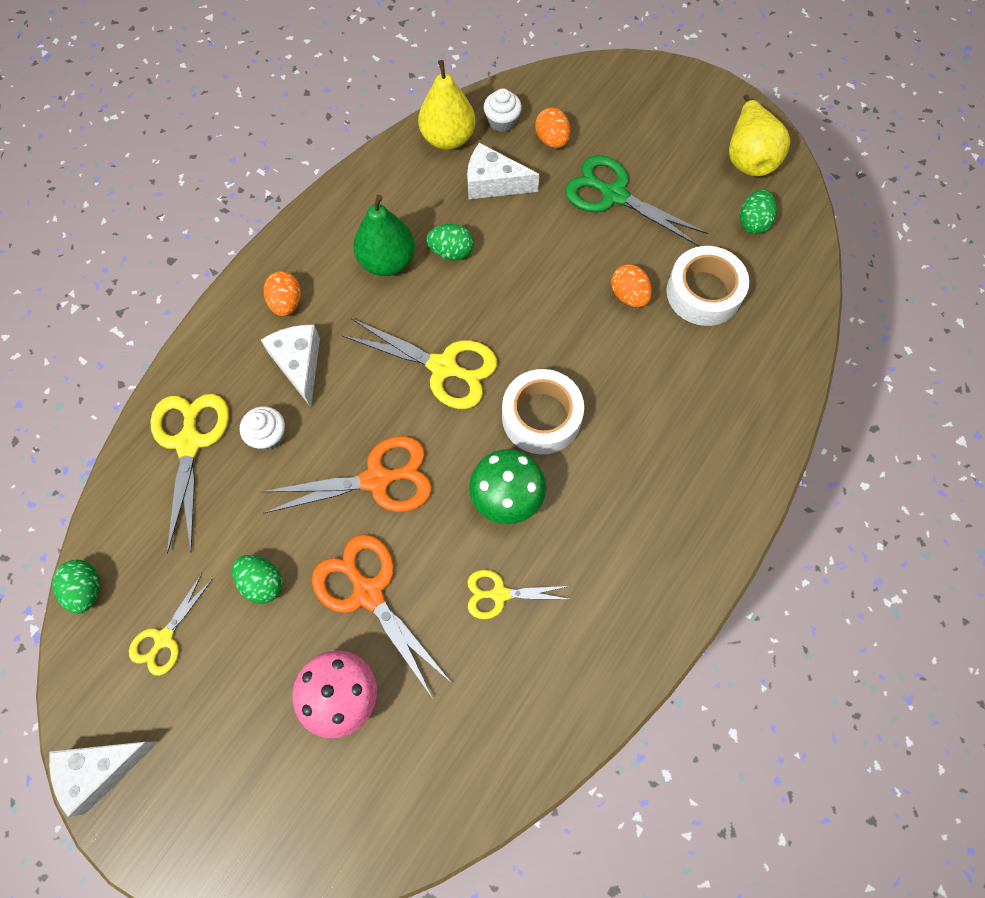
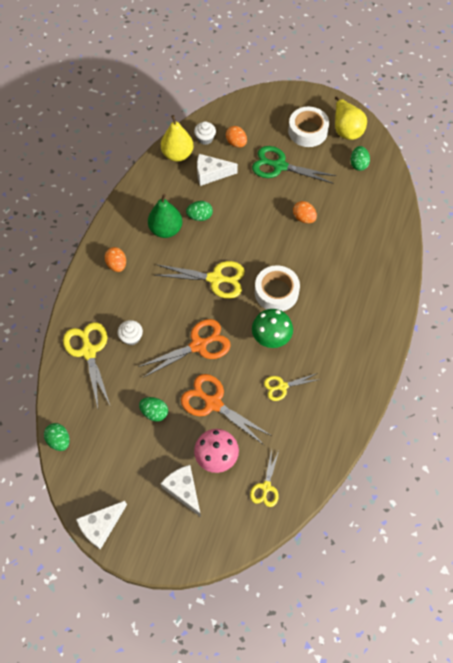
camera: 15 degrees left, 5 degrees down
yellow scissors [129,573,212,676] -> yellow scissors moved to [250,449,279,507]
white cheese [261,325,320,407] -> white cheese moved to [160,465,201,517]
white tape [666,246,749,326] -> white tape moved to [288,107,329,147]

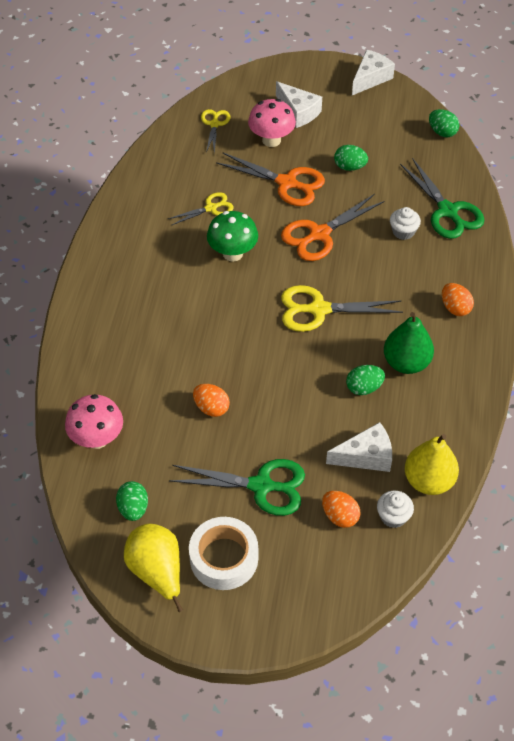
camera: 170 degrees right, 10 degrees down
yellow scissors [63,322,111,408] -> green scissors [400,158,484,239]
white tape [255,265,300,311] -> none
none -> pink mushroom [65,394,123,449]

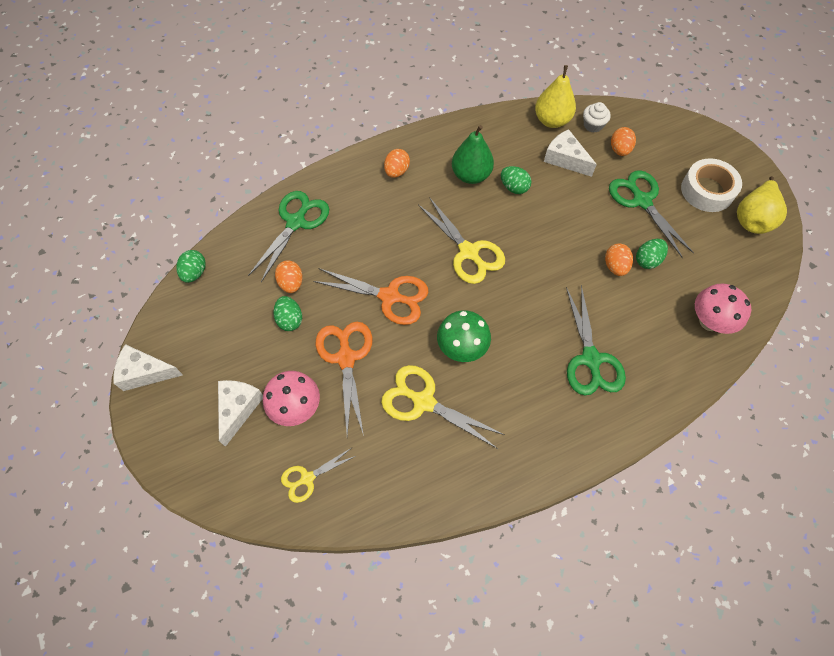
camera: 125 degrees left, 10 degrees up
green egg [116,481,148,521] -> green egg moved to [636,239,668,269]
yellow scissors [168,192,234,225] -> yellow scissors [381,365,505,449], size x1.70
white cupcake [390,207,421,240] -> none
none -> orange egg [275,260,303,293]
none -> green scissors [566,285,626,395]

